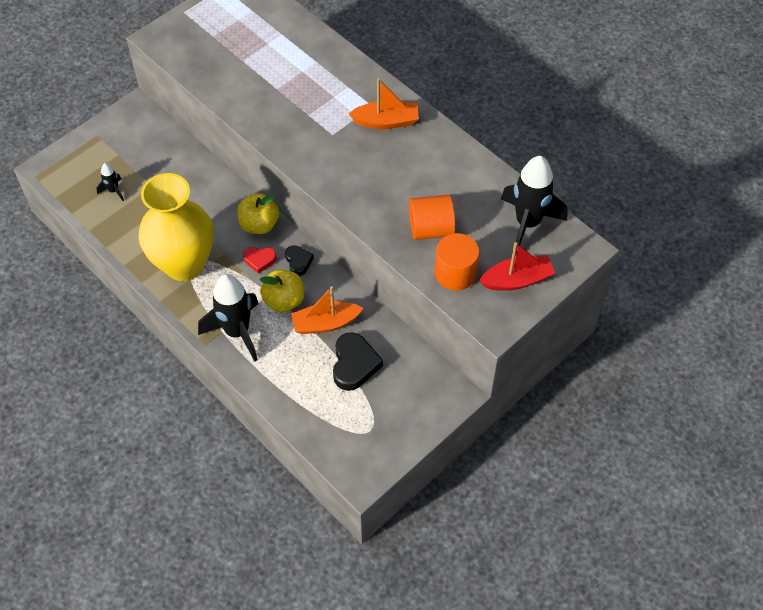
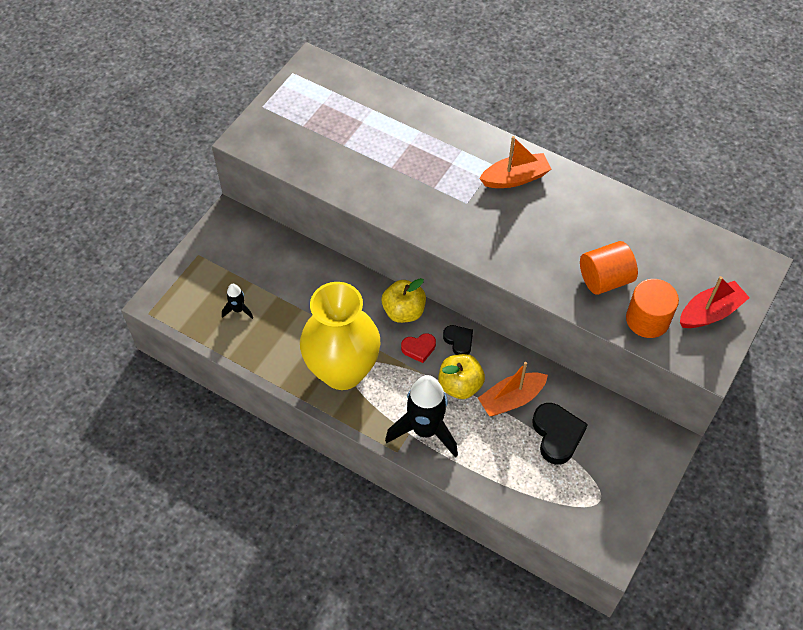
camera: 15 degrees left, 0 degrees up
black rocket [501,156,567,251] -> none

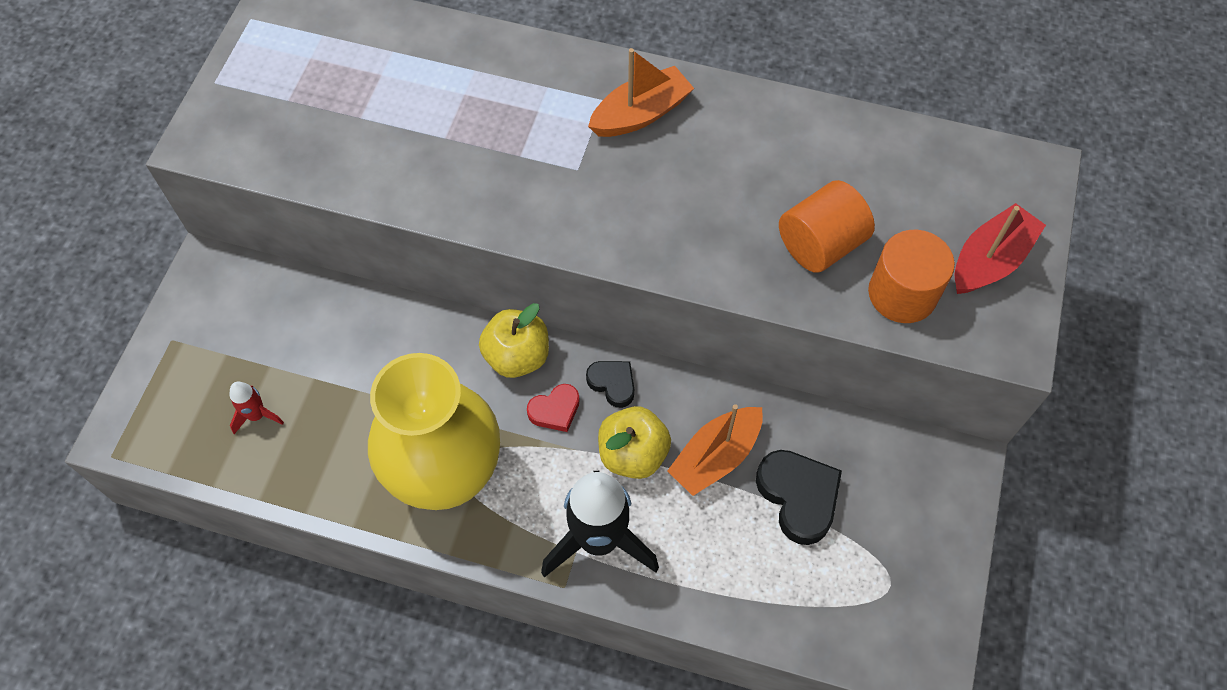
camera: 15 degrees left, 5 degrees up
black rocket [222,284,253,319] -> red rocket [230,382,284,434]

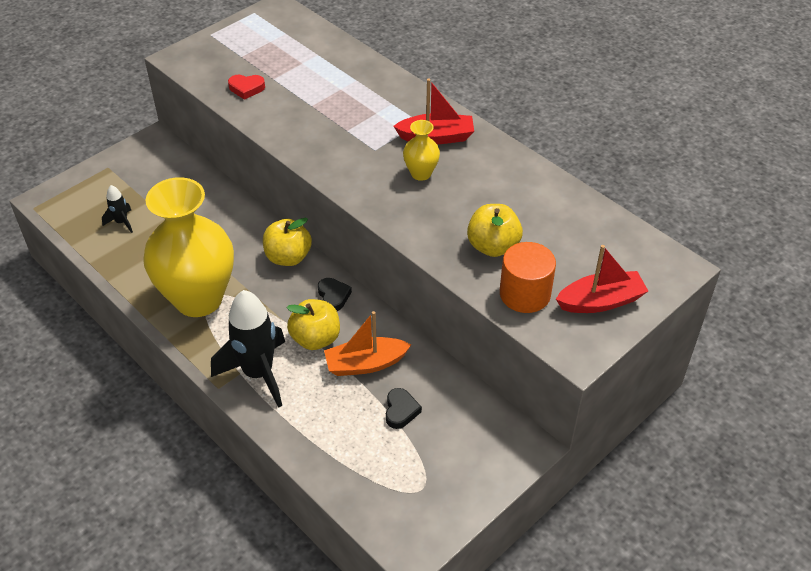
camera: 30 degrees right, 15 degrees down
red rocket [230,382,284,434] -> black rocket [102,185,133,233]
red heart [527,384,580,432] -> red heart moved to [228,75,265,100]
orange boat [588,48,694,137] -> red boat [393,79,474,144]
black heart [756,450,842,545] -> black heart [386,388,422,429], size x0.59
orange cylinder [779,180,875,273] -> yellow apple [467,204,523,257]
none -> yellow vase [403,120,440,181]

